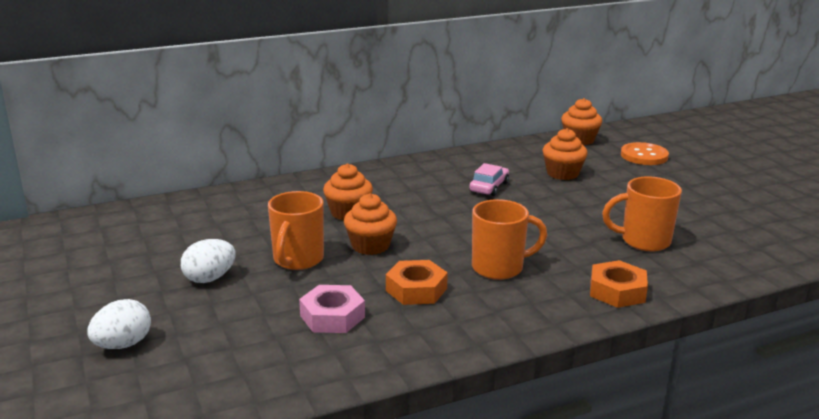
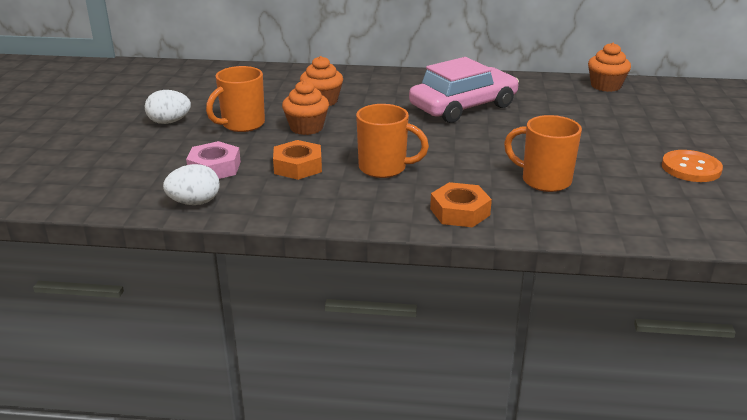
camera: 30 degrees right, 5 degrees up
white egg [87,299,151,349] -> white egg moved to [163,164,219,205]
pink car [469,163,509,196] -> pink car [409,57,519,123], size x2.12
orange cupcake [543,128,588,180] -> none
orange button [621,142,669,165] -> orange button moved to [662,150,723,182]

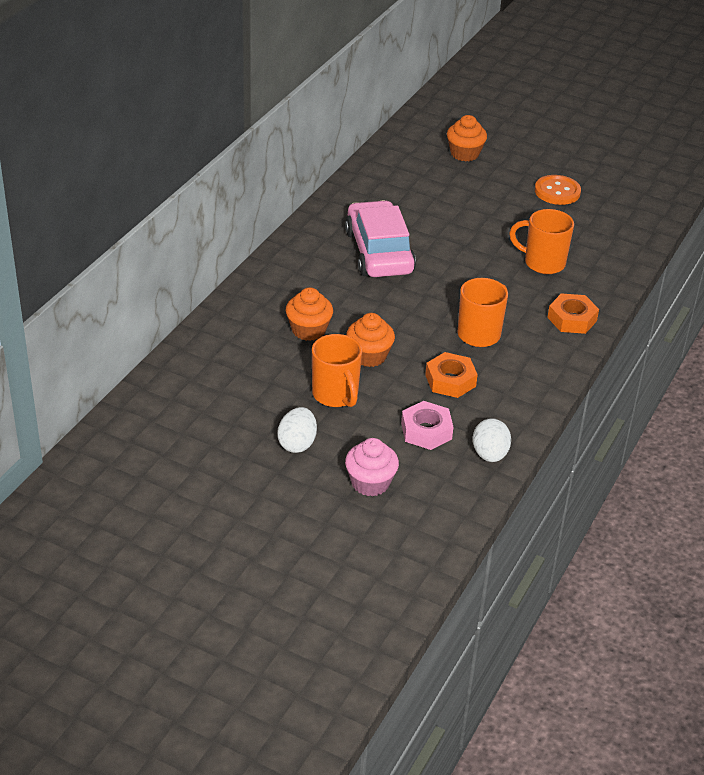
camera: 70 degrees left, 10 degrees up
orange mug [504,115,582,192] -> orange mug turned 60 degrees clockwise [509,209,574,274]
orange cupcake [588,43,631,92] -> orange cupcake moved to [447,115,487,162]
none -> pink cupcake [345,438,399,497]

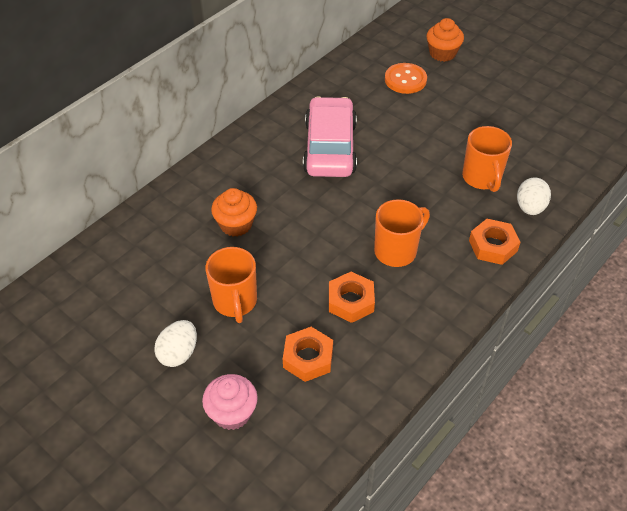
camera: 15 degrees right, 10 degrees up
orange cupcake [346,313,395,367] -> none
pink nut [401,401,453,450] -> orange nut [283,327,333,382]
white egg [473,418,511,462] -> white egg moved to [517,177,551,215]
orange mug [509,209,574,274] -> orange mug turned 135 degrees counterclockwise [462,126,512,192]
orange button [535,175,581,205] -> orange button moved to [385,63,427,94]

